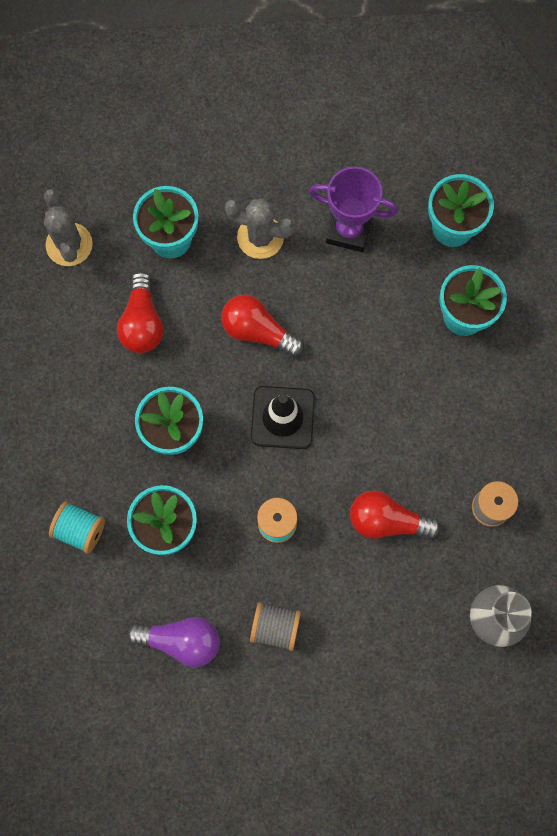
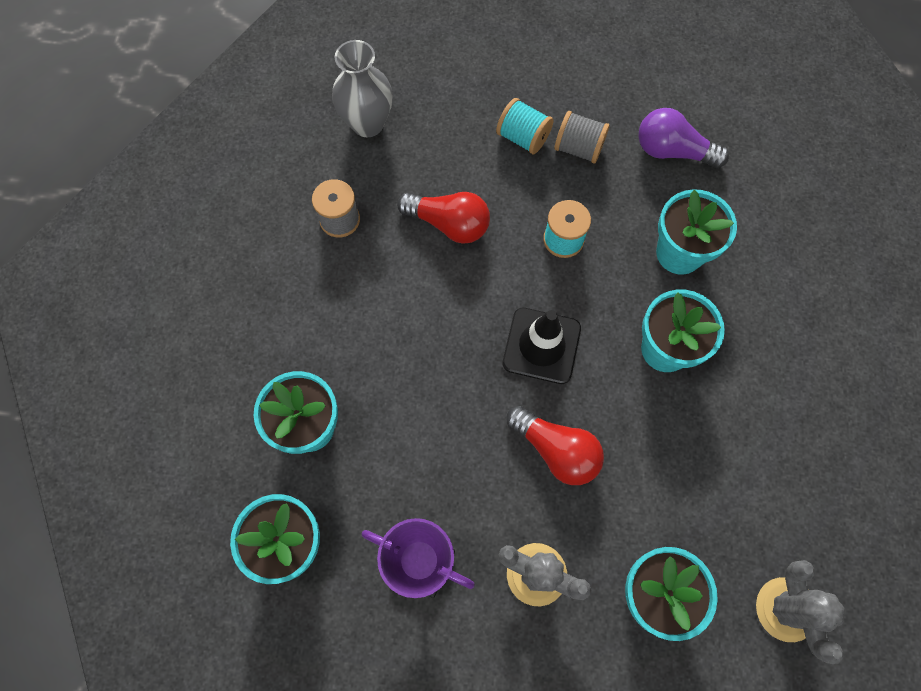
camera: 170 degrees left, 5 degrees down
turquoise spool [49,501,105,554] -> turquoise spool moved to [496,98,554,154]
red light bulb [117,271,163,353] -> none

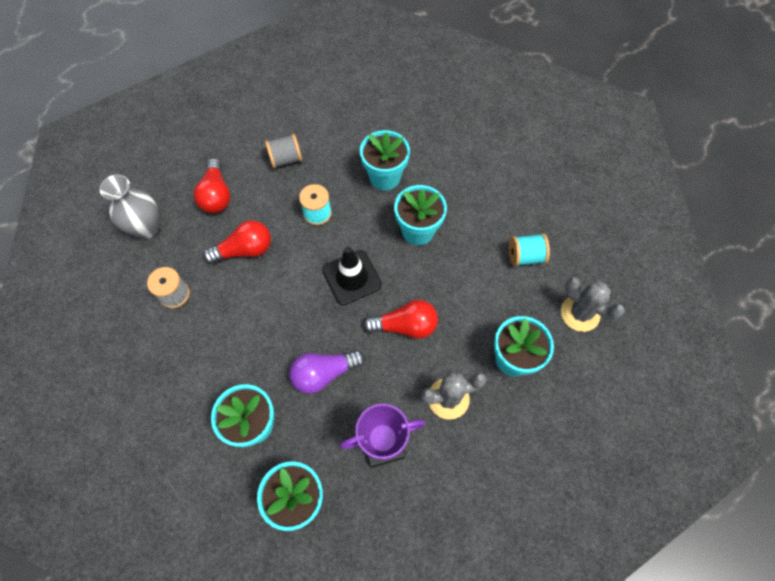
camera: 40 degrees left, 5 degrees down
turquoise spool [496,98,554,154] -> turquoise spool moved to [509,234,550,266]
purple light bulb [638,108,729,168] -> purple light bulb moved to [289,350,365,394]
none -> red light bulb [194,158,230,213]

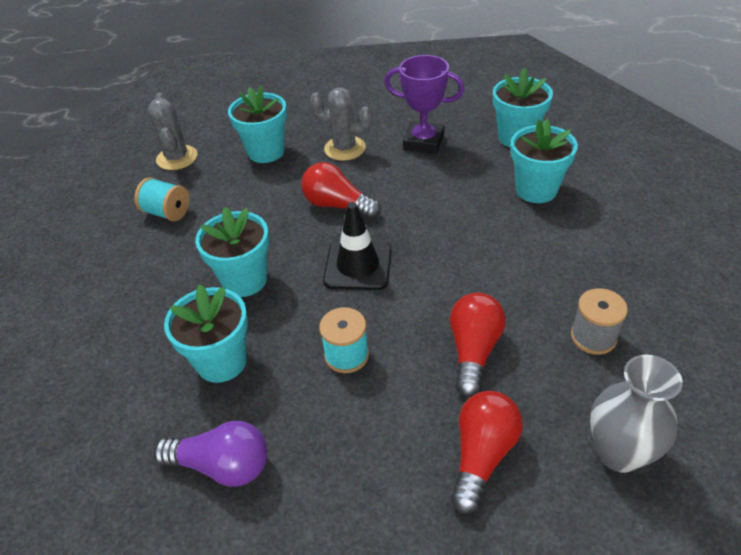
camera: 145 degrees left, 20 degrees down
red light bulb [203,220,271,264] -> red light bulb turned 90 degrees clockwise [450,293,506,397]
grey spool [265,134,302,169] -> none
purple light bulb [289,350,365,394] -> purple light bulb moved to [154,421,268,487]

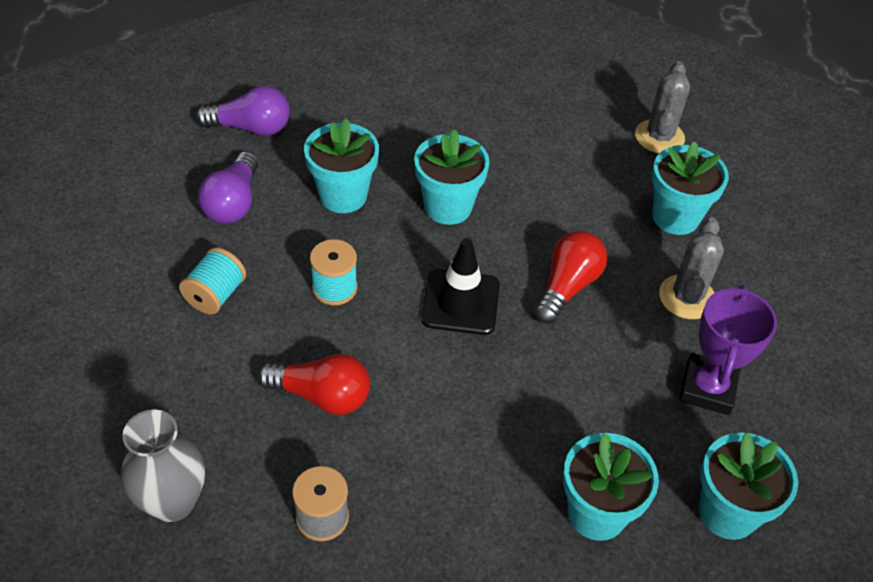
camera: 85 degrees right, 5 degrees up
turquoise spool [134,177,189,221] -> turquoise spool moved to [179,247,246,315]
grey cactus [148,93,197,170] -> grey cactus turned 60 degrees counterclockwise [635,61,690,153]
red light bulb [451,391,523,514] -> none
none -> purple light bulb [196,86,290,136]

